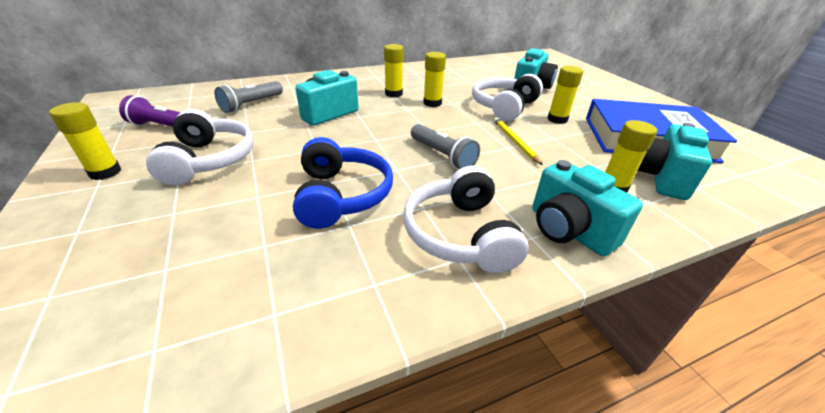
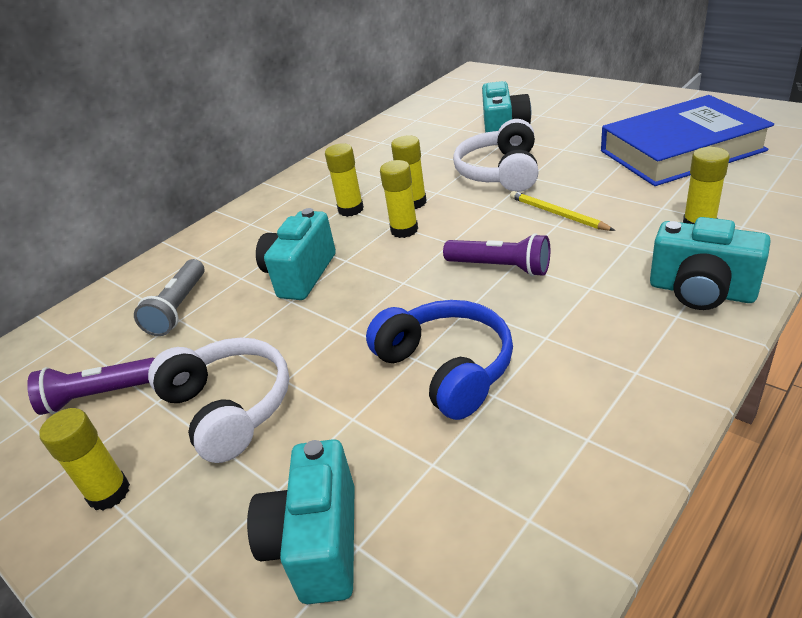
camera: 20 degrees left, 0 degrees up
white headphones [404,166,529,273] -> none
grey flashlight [411,124,480,169] -> purple flashlight [443,233,550,276]
yellow glue stick [547,66,583,124] -> yellow glue stick moved to [380,160,418,238]
turquoise camera [637,123,712,200] -> turquoise camera moved to [247,439,355,604]

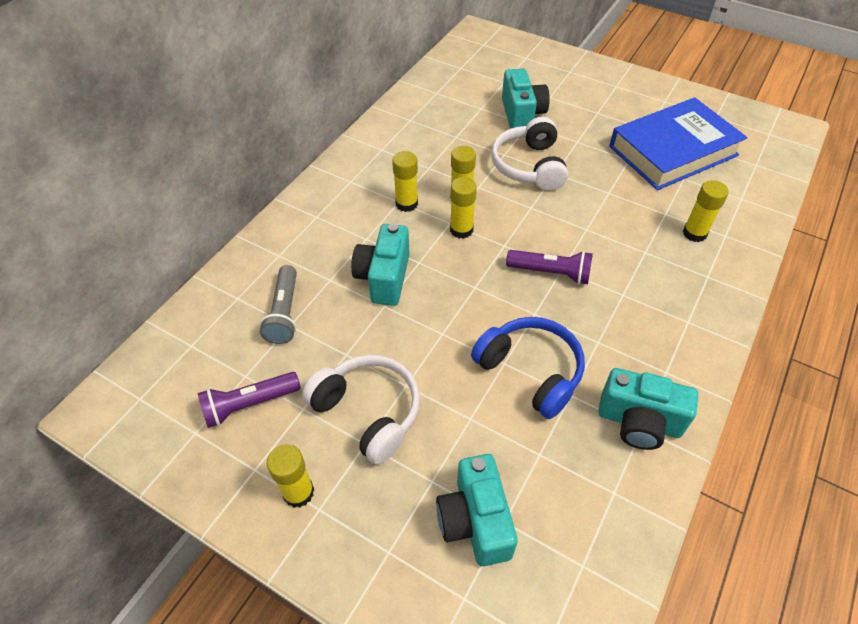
camera: 15 degrees left, 15 degrees up
yellow pencil [510,191,615,231] -> none
turquoise camera [650,217,771,310] -> turquoise camera moved to [598,368,698,450]

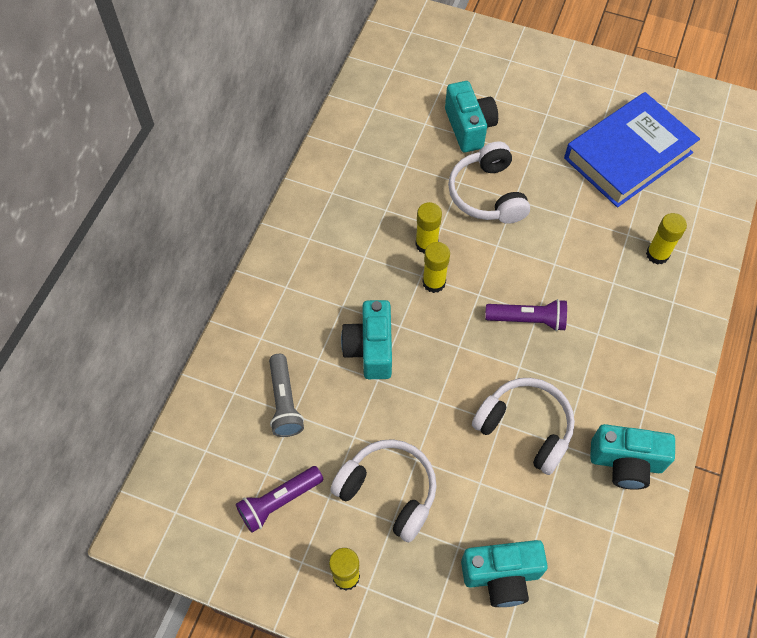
camera: 10 degrees left, 10 degrees up
yellow glue stick [392,151,418,212] -> none
turquoise camera [436,454,518,566] -> turquoise camera turned 75 degrees counterclockwise [461,540,548,607]
blue headphones [471,317,585,419] -> white headphones [472,378,575,475]

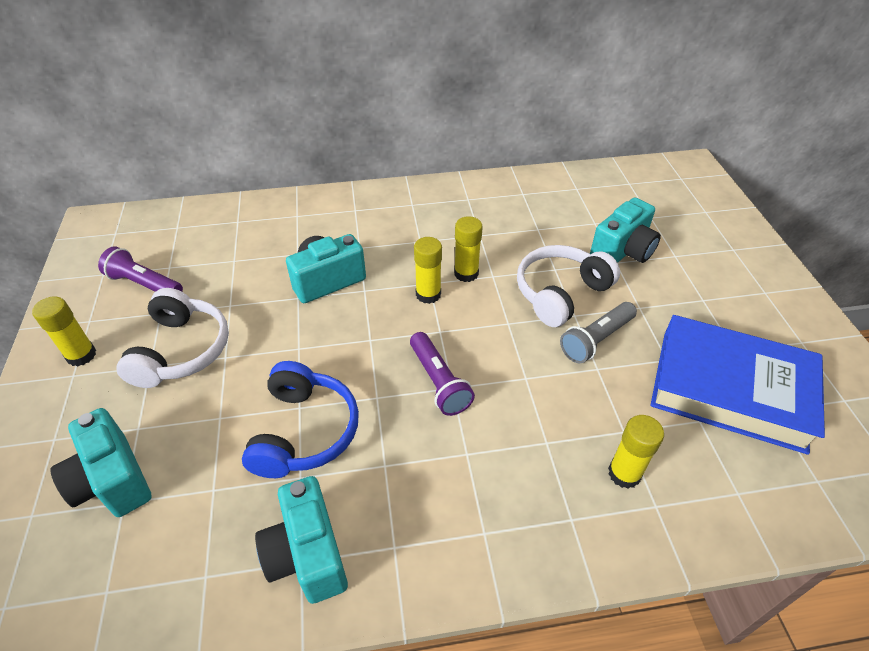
camera: 60 degrees right, 15 degrees down
grey flashlight [269,354,304,437] -> grey flashlight moved to [560,302,637,363]
white headphones [472,378,575,475] -> blue headphones [242,361,359,478]

